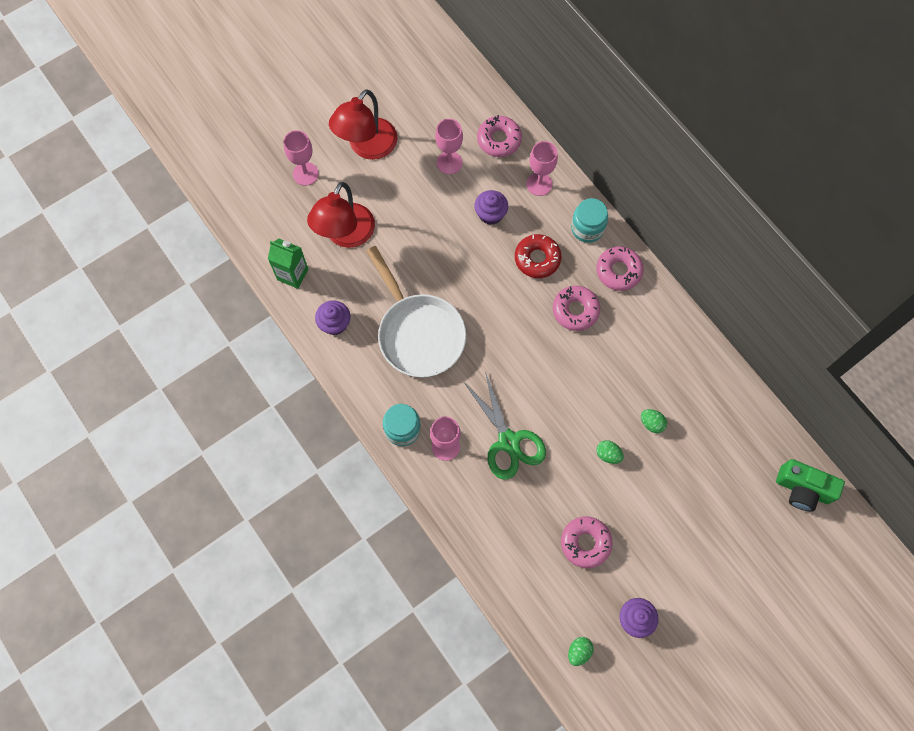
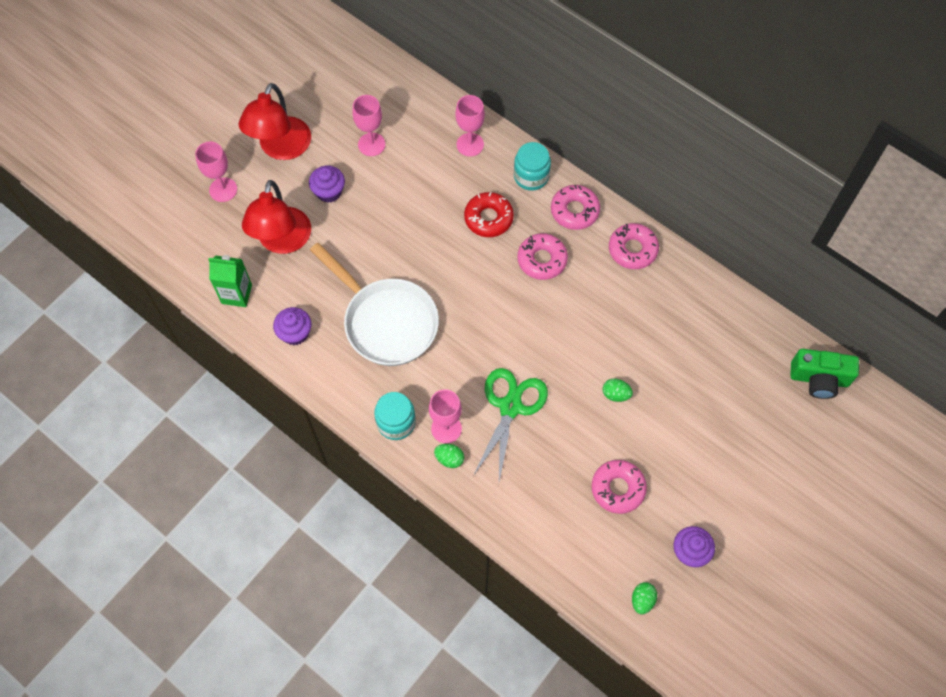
camera: 15 degrees left, 5 degrees down
green scissors [465,372,546,480] -> green scissors turned 120 degrees counterclockwise [473,368,548,481]
purple cupcake [474,190,508,225] -> purple cupcake moved to [309,166,345,203]
pink donut [477,115,522,157] -> pink donut moved to [609,223,659,269]
green egg [641,409,667,433] -> green egg moved to [434,444,464,468]

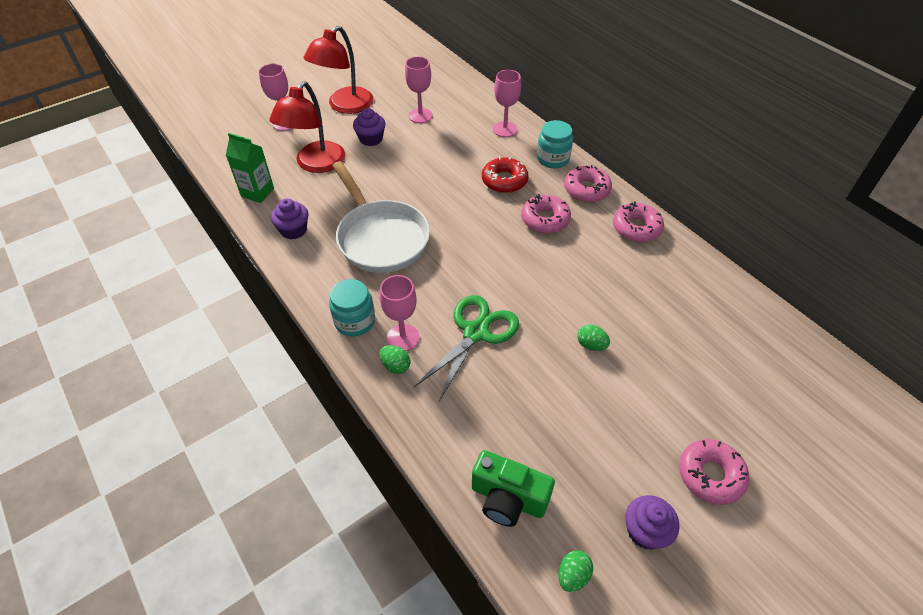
camera: 15 degrees right, 15 degrees down
pink donut [591,460,647,514] -> pink donut moved to [679,439,750,505]
green camera [790,349,859,399] -> green camera moved to [472,450,555,527]

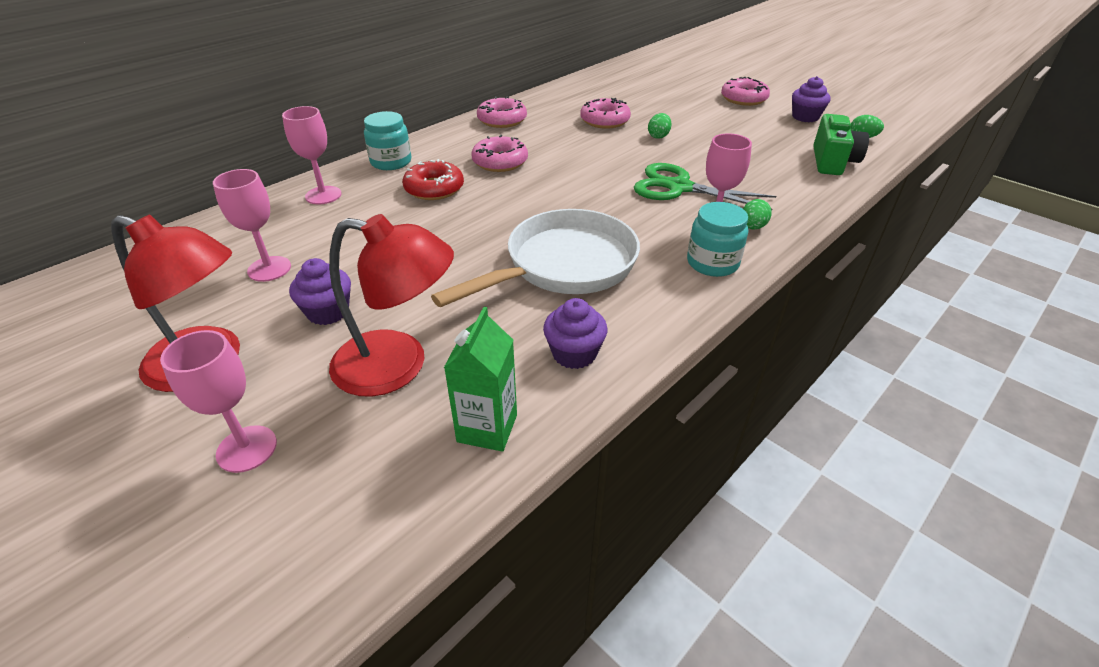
camera: 100 degrees left, 10 degrees down
pink donut [564,165,612,202] -> pink donut moved to [580,98,631,129]

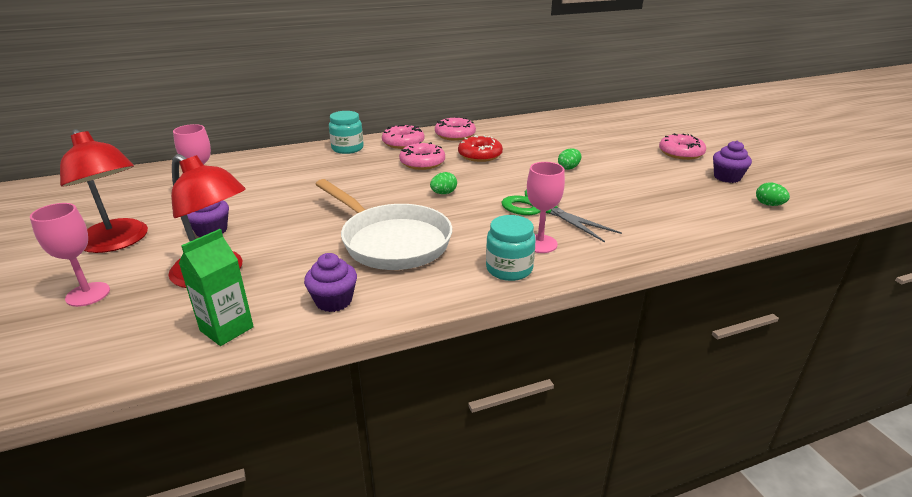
camera: 25 degrees right, 10 degrees down
pink goblet [282,106,341,204] -> none
red donut [403,159,464,200] -> red donut moved to [458,135,503,162]
white pan [431,209,640,307] -> white pan turned 60 degrees clockwise [315,179,452,270]
pink donut [580,98,631,129] -> pink donut moved to [382,125,424,149]
green egg [743,199,772,230] -> green egg moved to [430,172,457,194]
green camera [814,114,869,175] -> none

